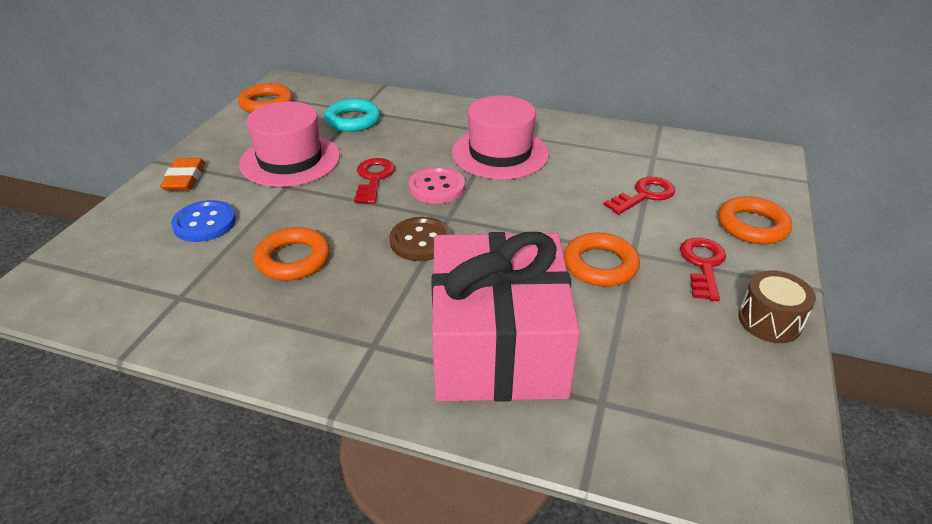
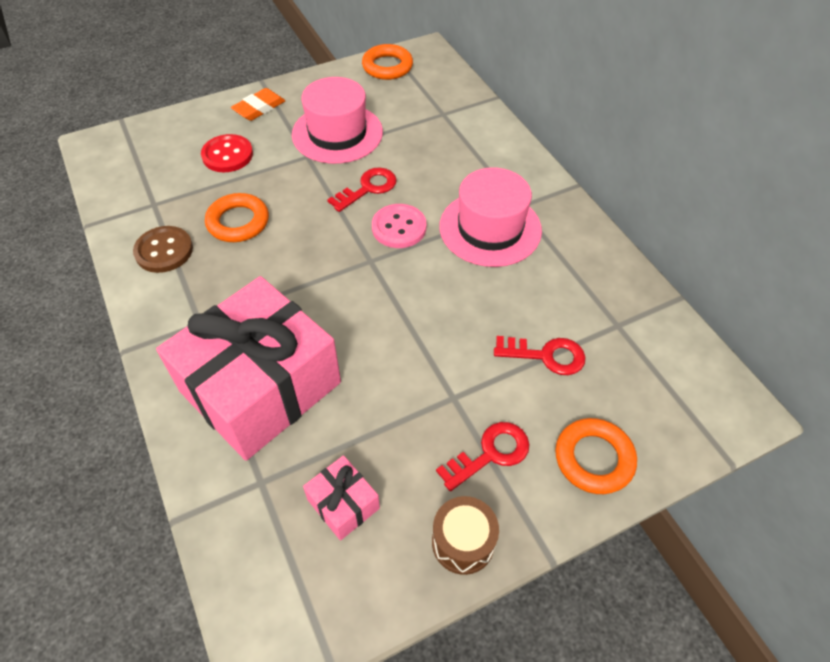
camera: 45 degrees right, 15 degrees up
blue button [171,200,236,242] -> red button [201,134,253,172]
turquoise ring [324,99,380,132] -> none
brown button [389,217,452,261] -> brown button moved to [133,226,193,273]
orange ring [564,232,640,287] -> none
none -> pink gift [303,455,380,541]

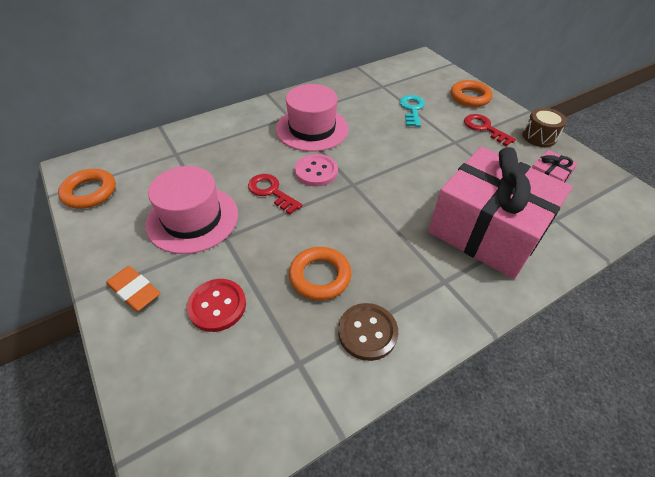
camera: 95 degrees left, 5 degrees down
red key [494,336,586,375] -> turquoise key [399,95,425,127]

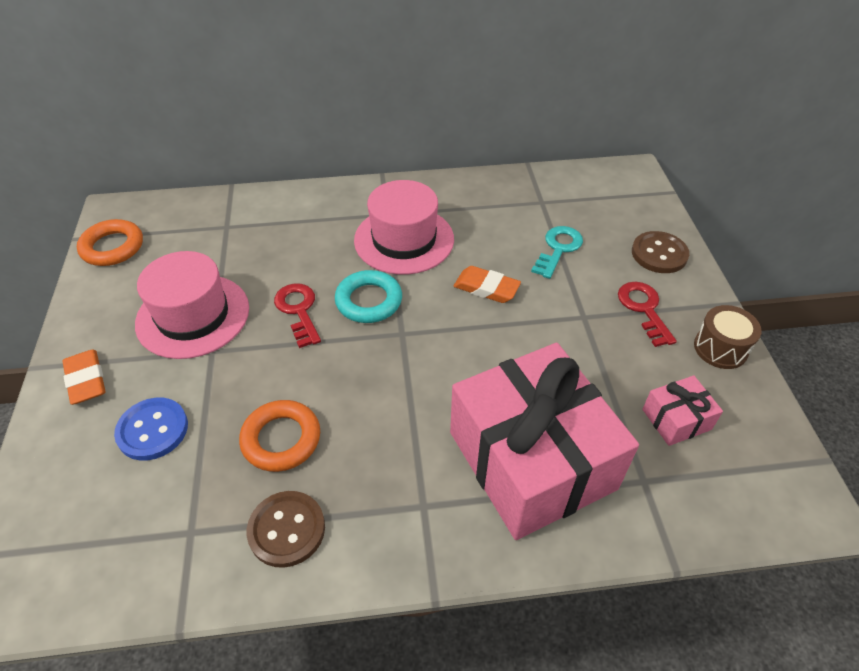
camera: 25 degrees right, 0 degrees up
red button [187,279,246,332] -> blue button [114,398,188,461]
pink button [295,154,338,186] -> turquoise ring [335,270,402,323]
orange ring [451,80,493,107] -> brown button [632,231,689,273]
none -> orange eraser [454,266,521,303]

